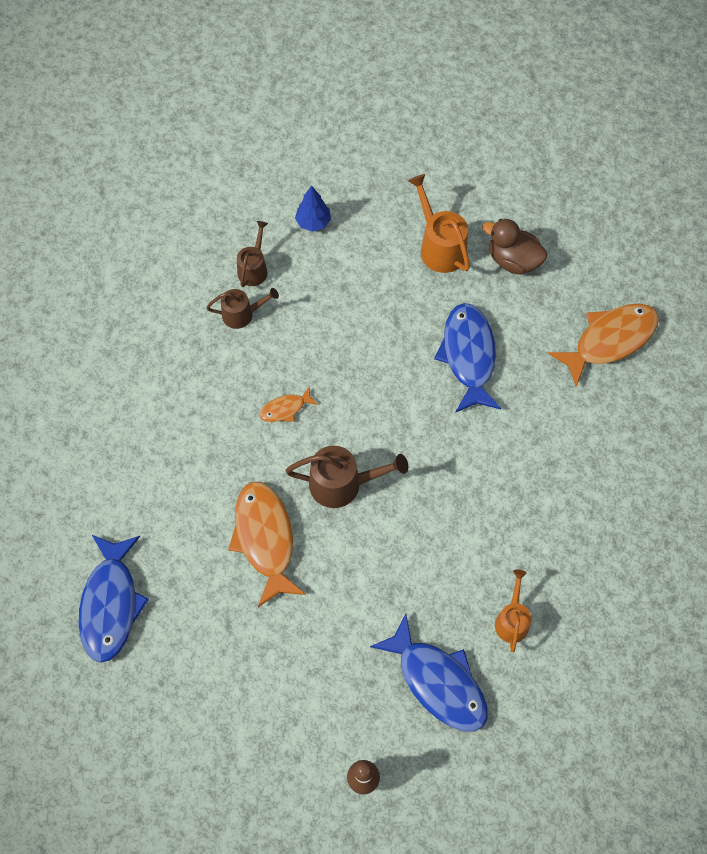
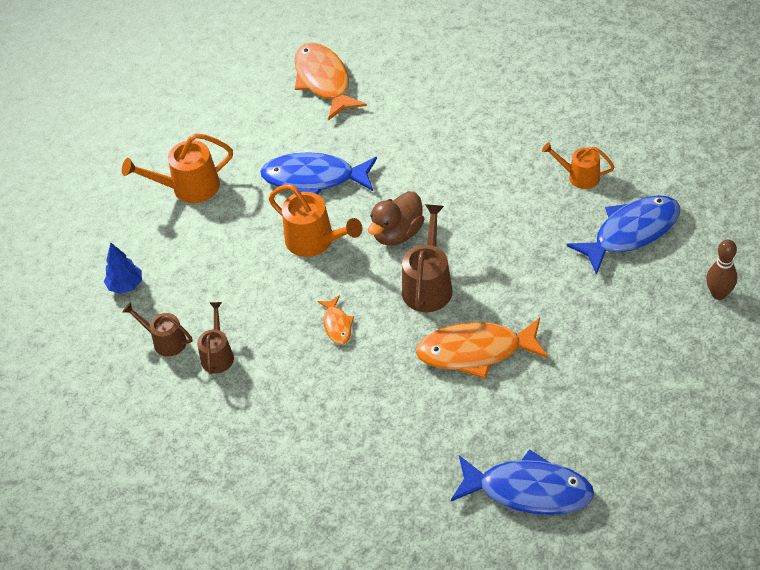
camera: 75 degrees left, 15 degrees down
brown duck [482,219,547,275] -> brown duck moved to [368,191,424,245]
none -> orange watering can [269,184,363,257]

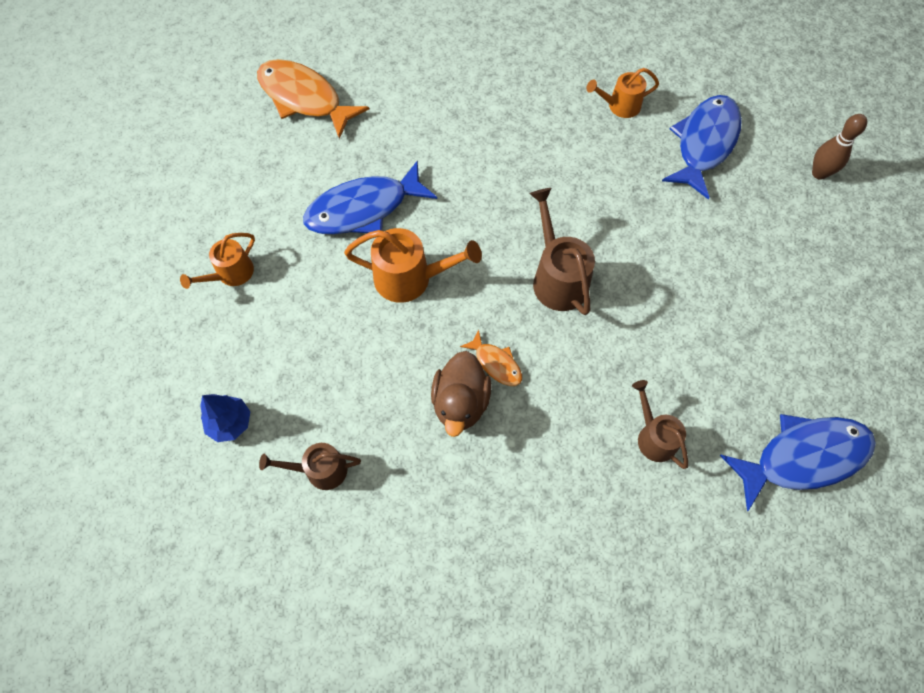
camera: 35 degrees left, 15 degrees up
orange watering can [122,133,233,203] -> orange watering can [180,233,255,289], size x0.64
brown watering can [197,302,234,374] -> brown watering can moved to [632,380,688,469]
brown duck [368,191,424,245] -> brown duck moved to [431,351,491,437]
orange fish [416,318,548,379] -> none

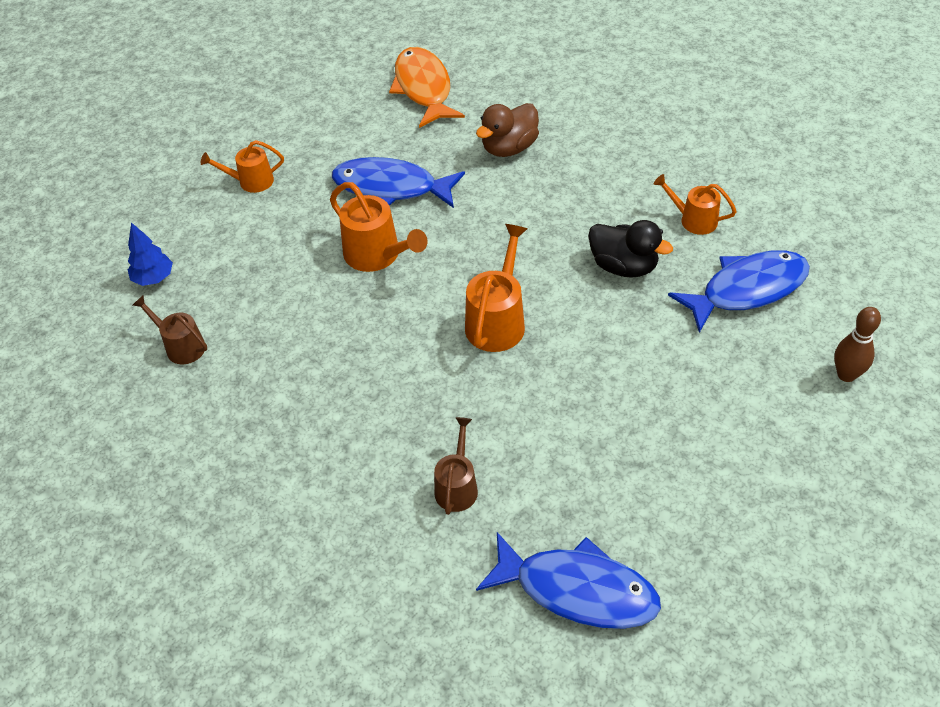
camera: 40 degrees right, 15 degrees down
brown duck [431,351,491,437] -> brown duck moved to [476,103,539,157]
orange fish [460,330,522,386] -> none
brown watering can [530,188,595,315] -> orange watering can [465,224,527,352]
none -> black duck [588,220,673,278]

